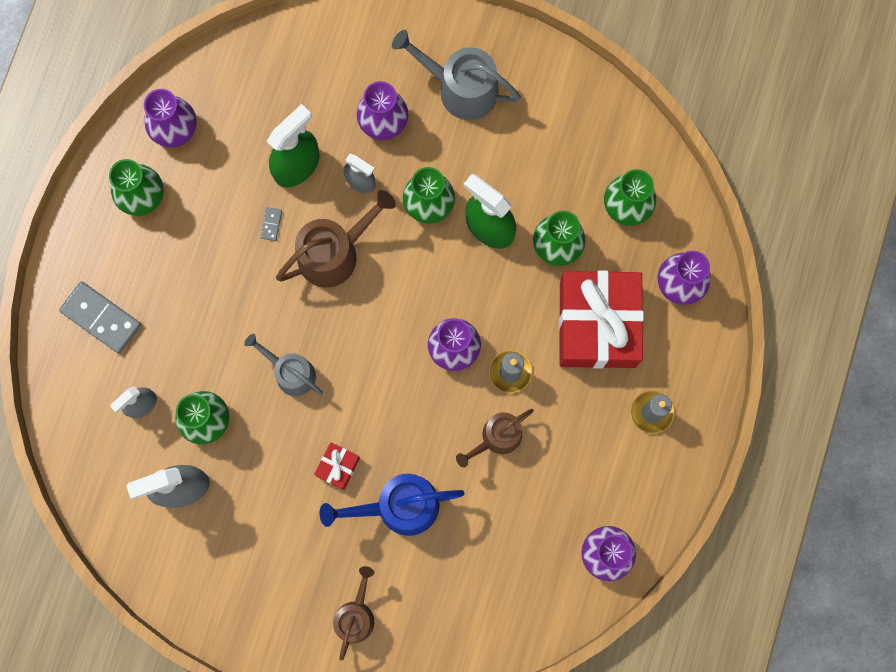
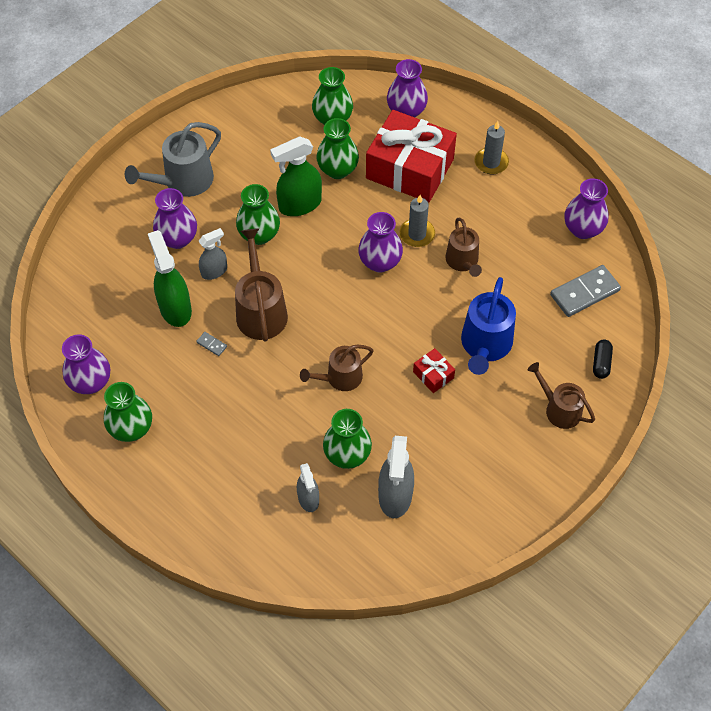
camera: 65 degrees left, 20 degrees down
grey domino [59,281,141,354] -> grey domino moved to [550,265,621,317]
grey watering can [244,334,323,396] -> brown watering can [300,345,373,391]
none -> black capsule [593,340,613,379]

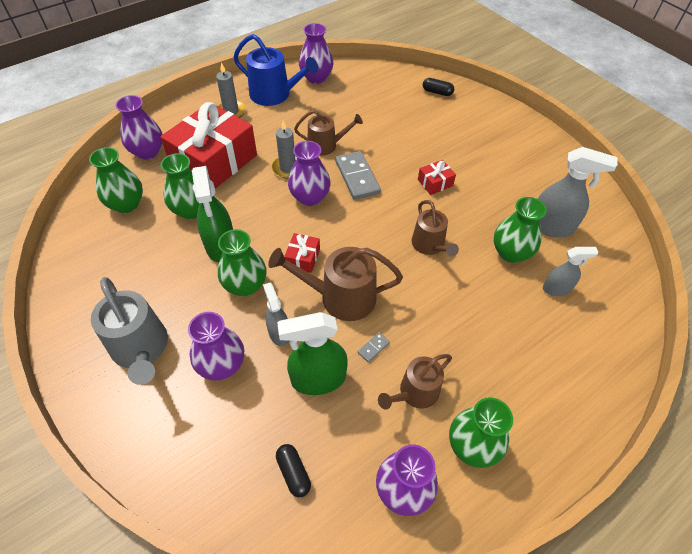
camera: 80 degrees left, 5 degrees down
blue watering can [461,277,516,375] -> blue watering can moved to [234,34,318,106]
brown watering can [528,362,595,429] -> brown watering can moved to [378,354,452,410]
grey domino [550,265,621,317] -> grey domino moved to [335,151,381,200]
none -> black capsule [276,444,311,497]
none -> red gift [284,233,320,273]

